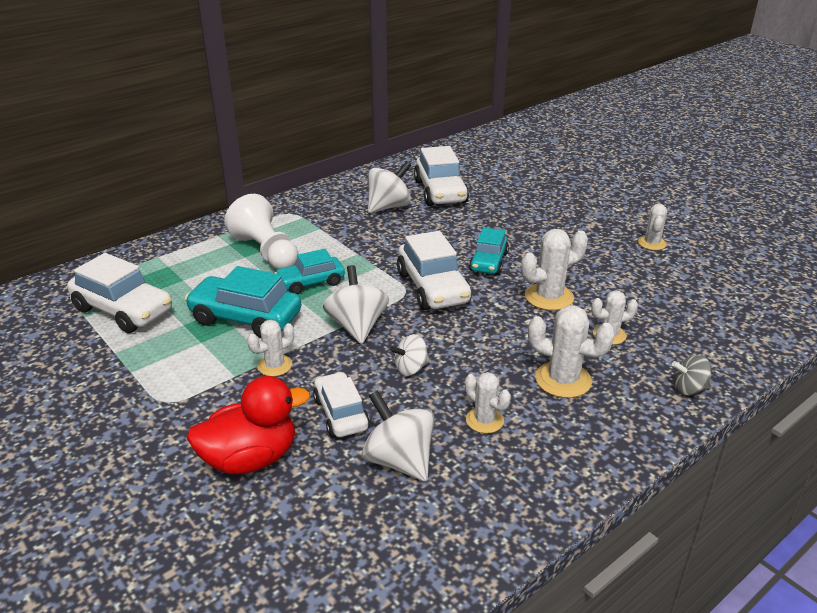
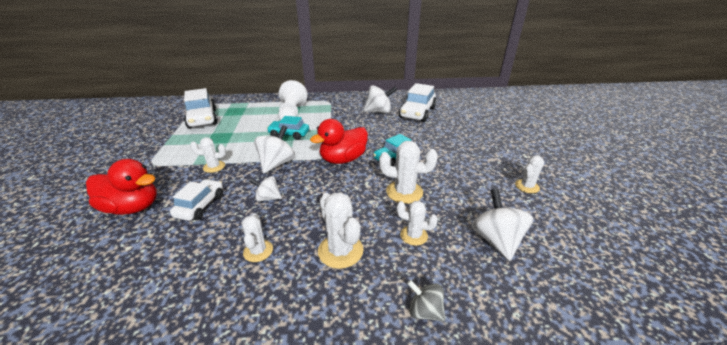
camera: 35 degrees right, 0 degrees up
turquoise car [185,266,301,338] -> none
white spinning top [362,390,435,481] -> white spinning top moved to [471,189,533,261]
white car [397,231,472,310] -> red duck [310,119,368,164]

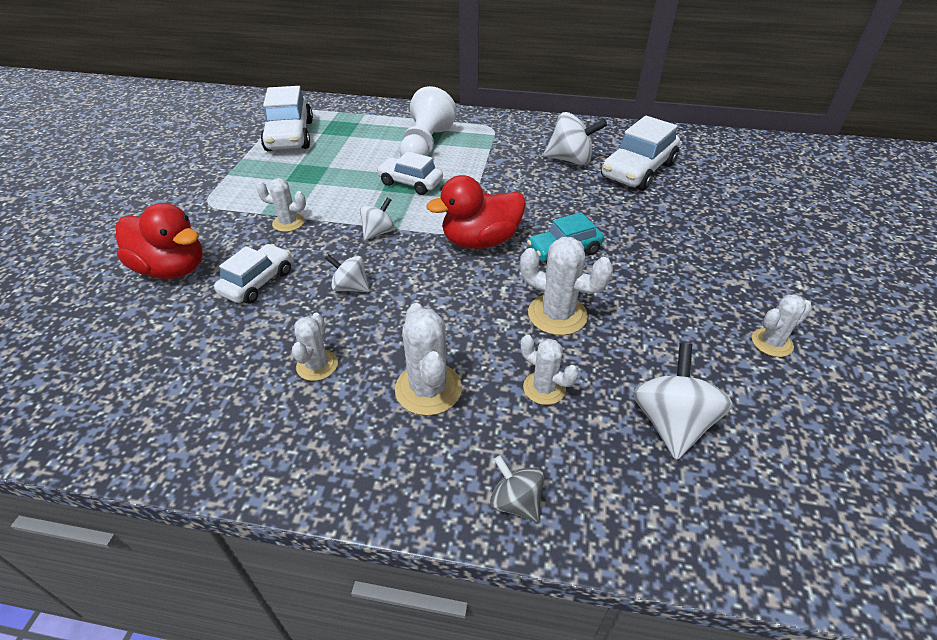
camera: 15 degrees right, 10 degrees up
white spinning top [254,125,295,173] -> white spinning top [360,197,395,240], size x0.60
turquoise car [267,116,309,140] -> white car [377,151,443,195]

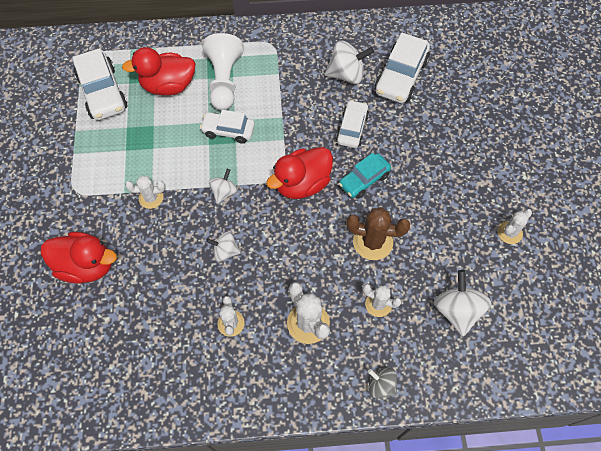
camera: 15 degrees left, 20 degrees up
white car [214,244,291,304] -> white car moved to [336,100,369,148]
white cactus [520,237,613,335] -> brown cactus [346,207,410,260]
none -> red duck [122,47,196,95]

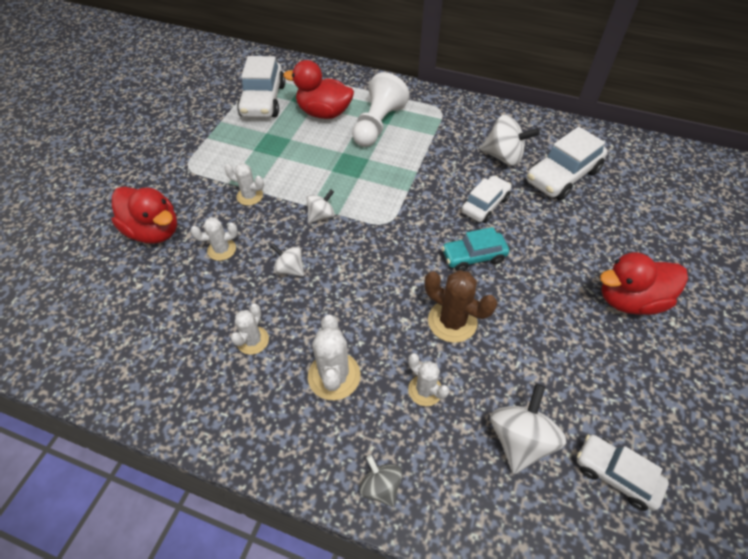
camera: 25 degrees right, 10 degrees down
white car [200,110,255,143] -> white car moved to [577,434,669,511]
red duck [266,147,333,199] -> red duck moved to [600,252,688,315]
white cactus [497,209,532,244] -> white cactus moved to [191,217,238,261]

